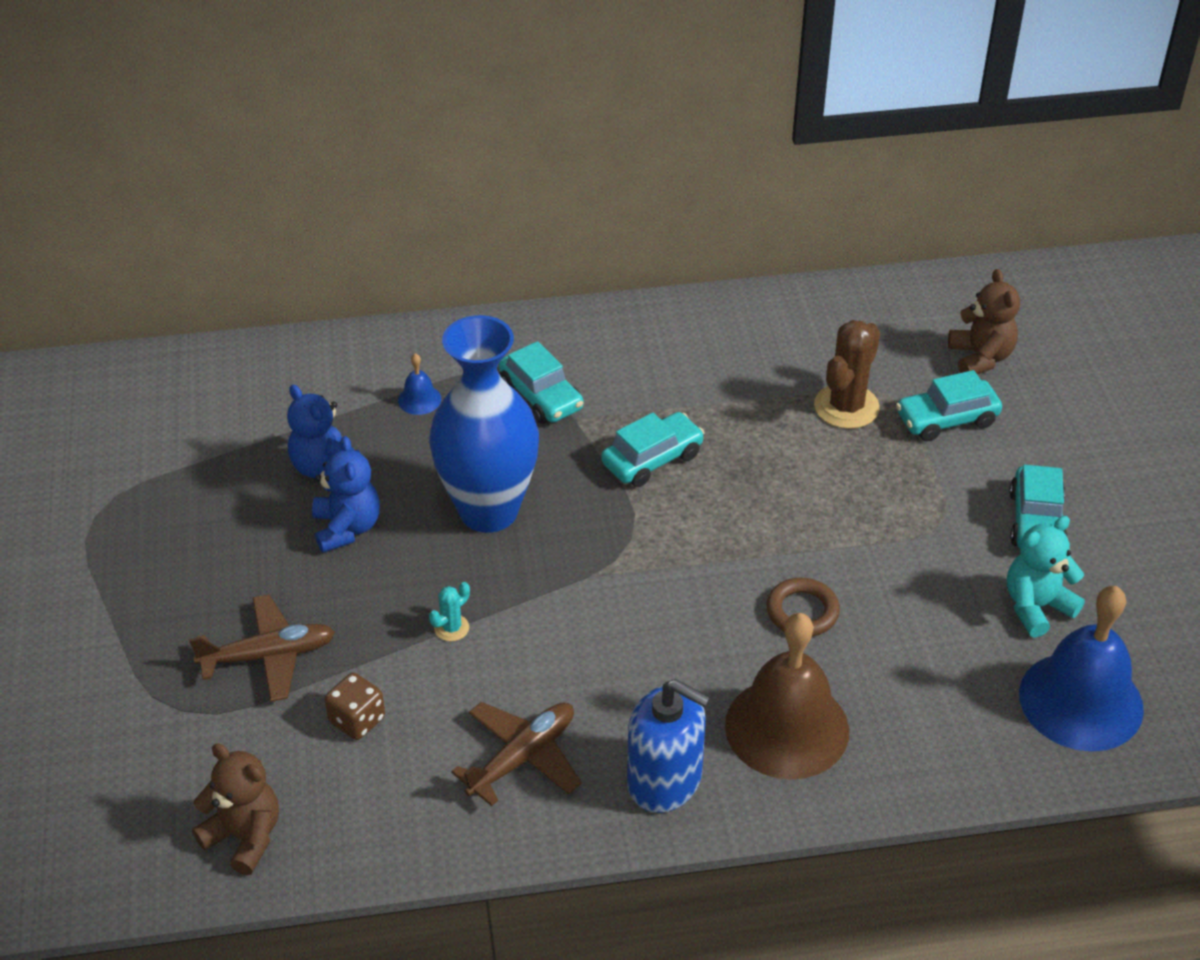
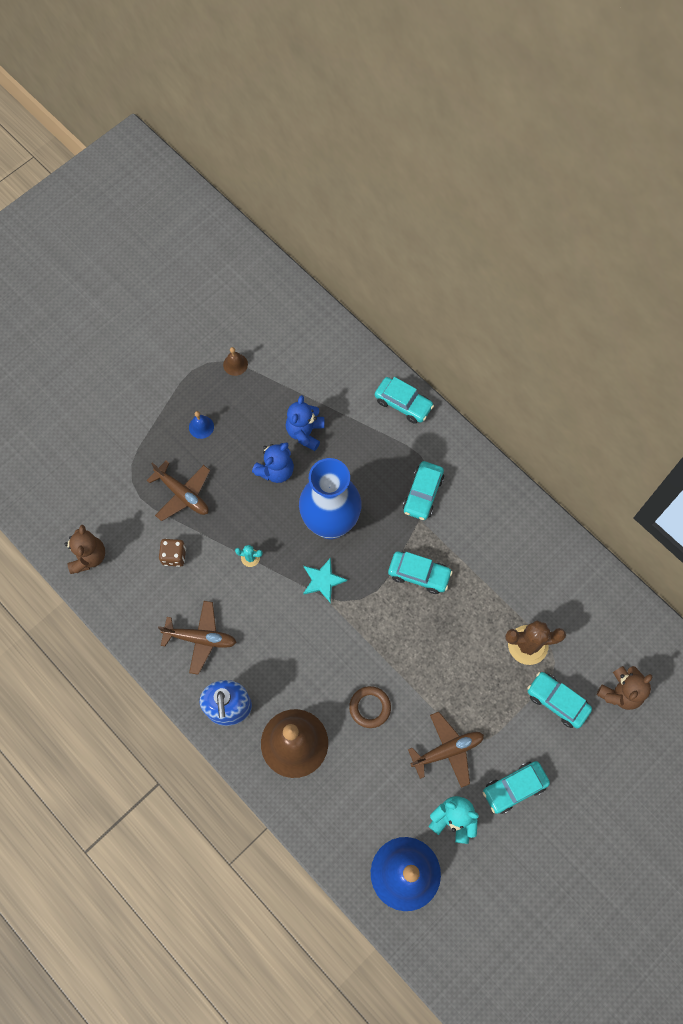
camera: 55 degrees right, 25 degrees up
blue bell [398,353,441,415] -> blue bell moved to [189,411,214,439]
none -> brown bell [223,347,248,376]
none -> turquoise star [303,558,347,603]
none -> turquoise car [375,377,434,424]
none -> brown plane [408,712,484,788]

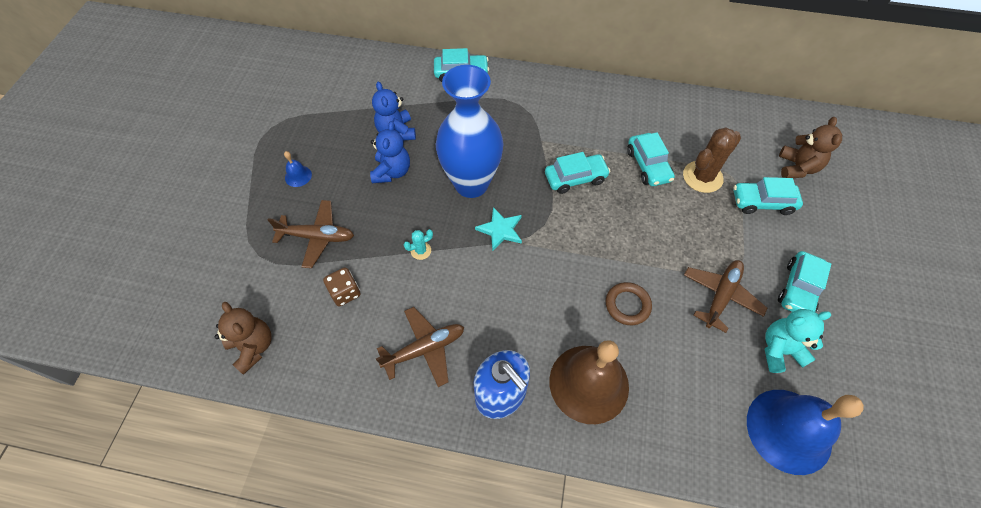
camera: 35 degrees left, 10 degrees down
brown bell [223,347,248,376] -> none
turquoise car [403,461,444,520] -> turquoise car moved to [627,132,675,186]

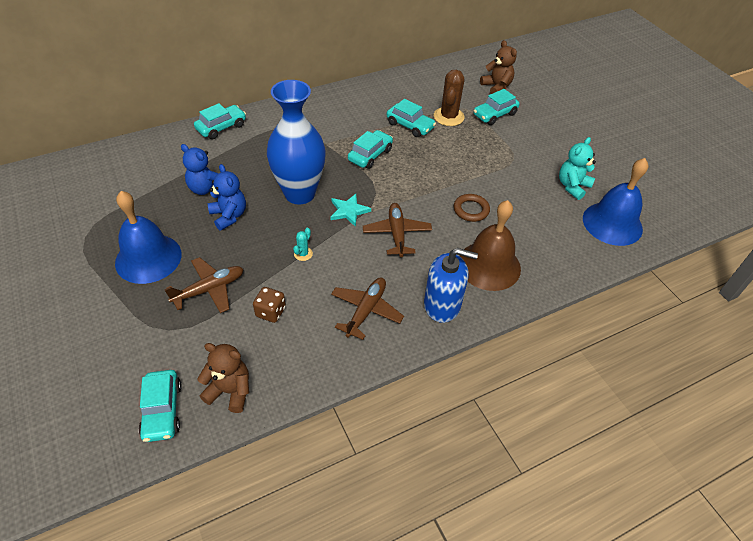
camera: 40 degrees left, 10 degrees down
blue bell [284,151,312,187] -> blue bell [115,191,182,284], size x2.42
brown plane [684,260,767,333] -> brown plane moved to [363,203,432,257]
turquoise car [778,251,831,312] -> turquoise car moved to [139,370,182,442]

